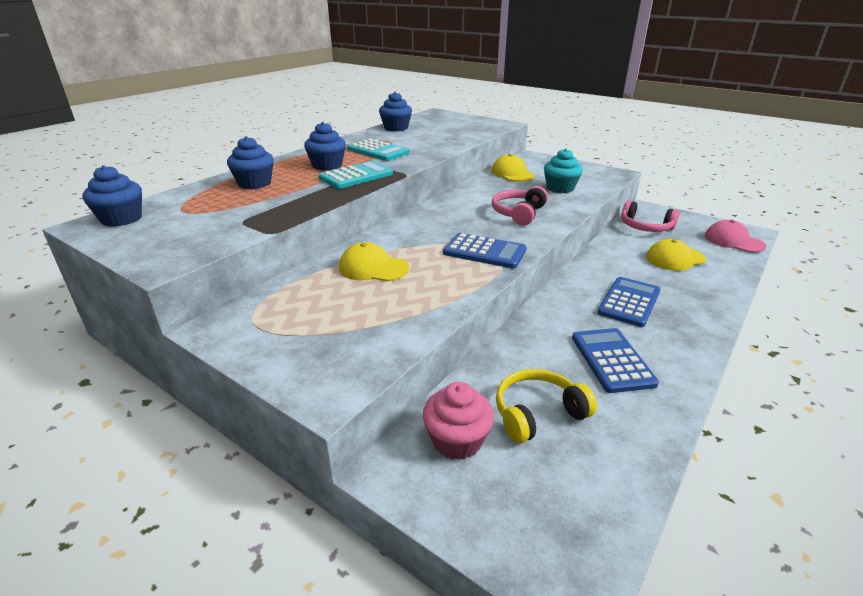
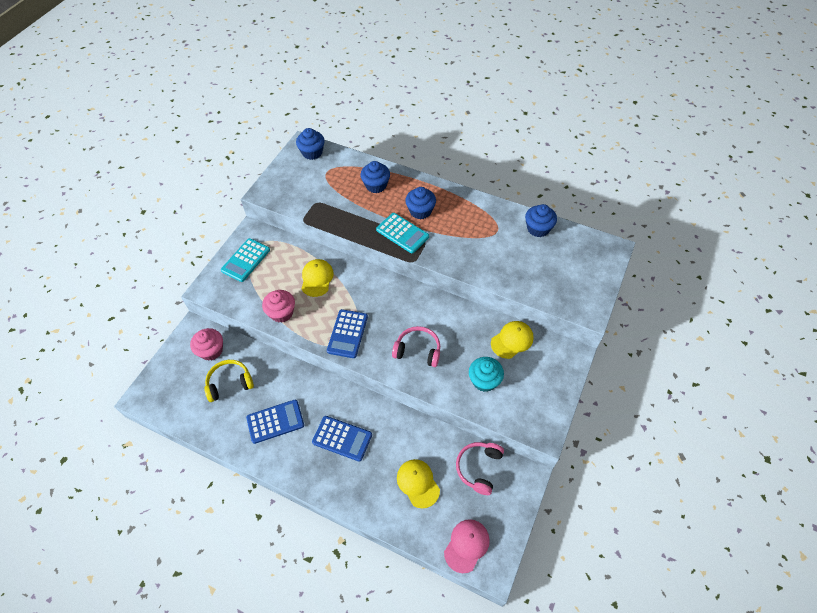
camera: 80 degrees right, 25 degrees up
turquoise calculator [347,138,410,161] -> turquoise calculator moved to [221,238,270,282]
yellow headphones [496,369,597,444] -> yellow headphones turned 75 degrees counterclockwise [204,360,254,402]
none -> pink cupcake [262,290,295,323]

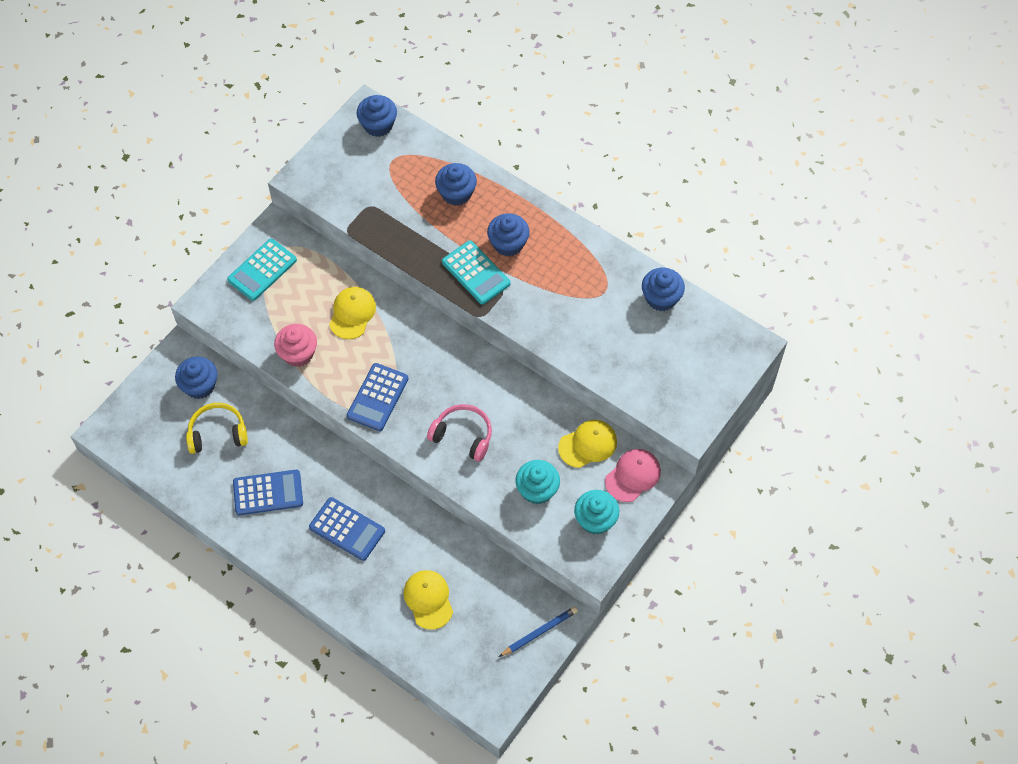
camera: 10 degrees right, 5 degrees up
pink cupcake [190,328,223,361] -> blue cupcake [175,357,217,399]
pink cap [444,519,490,573] -> pink cap moved to [605,449,661,502]
pink headphones [456,442,504,495] -> none
none -> blue pencil [499,606,578,657]
none -> turquoise cupcake [574,490,619,535]

